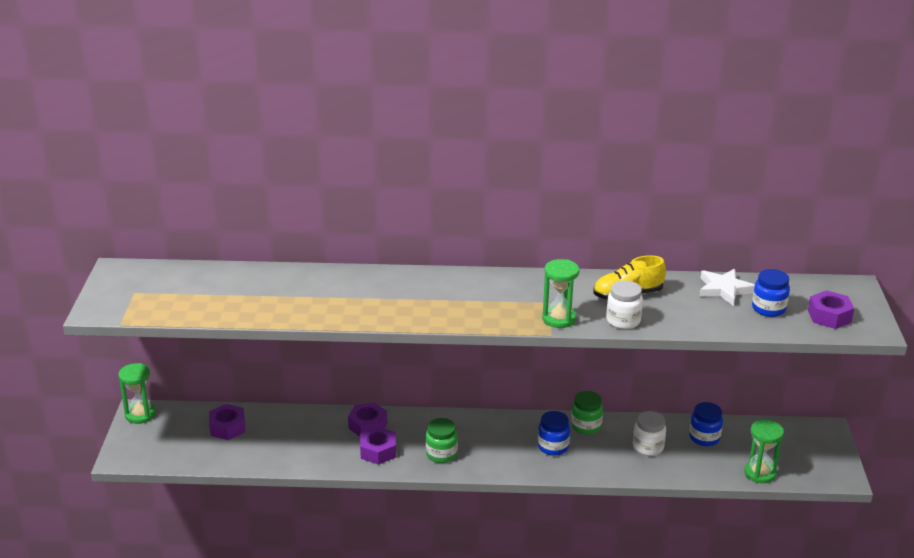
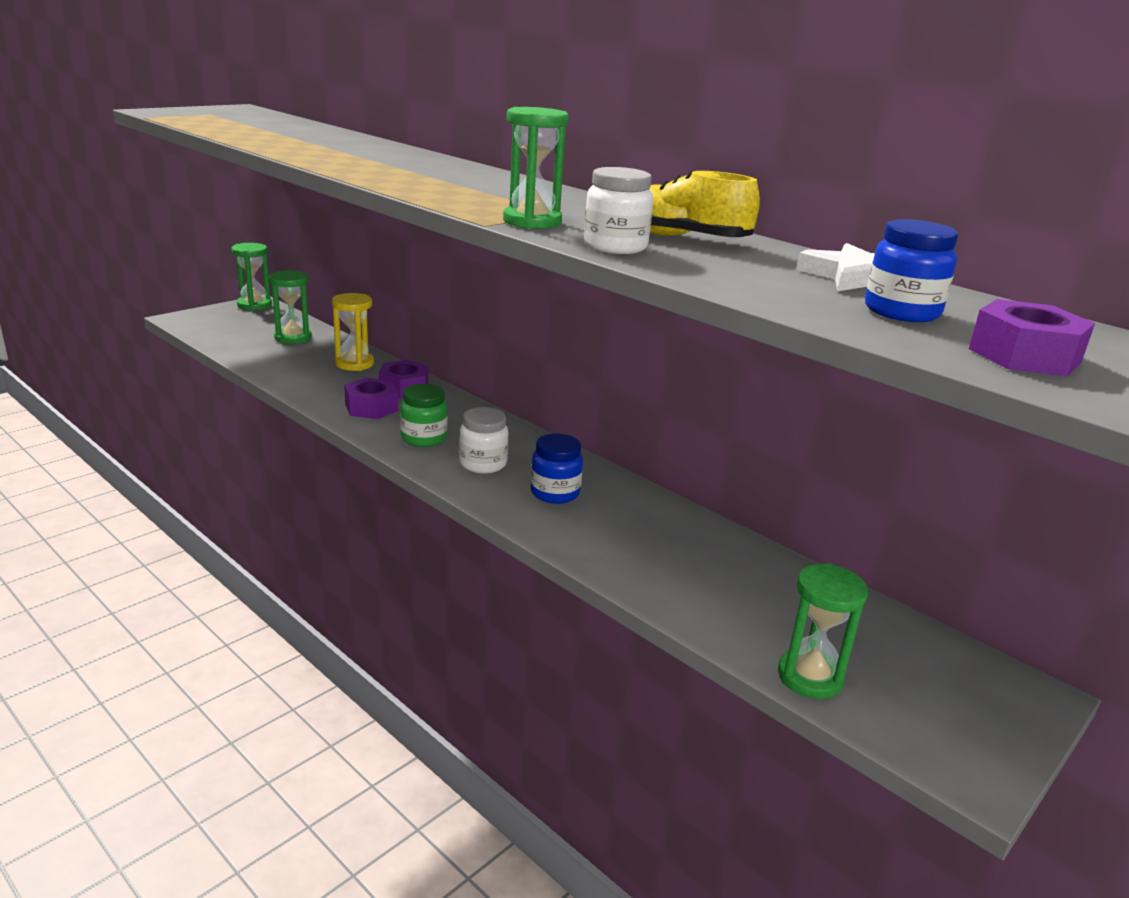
camera: 40 degrees right, 5 degrees down
purple nut [209,404,245,440] -> green hourglass [269,270,312,344]
green jar [571,391,603,435] -> none
white jar [633,411,666,456] -> white jar moved to [459,407,509,474]
blue jar [689,402,723,446] -> none
none -> yellow hourglass [332,293,374,371]

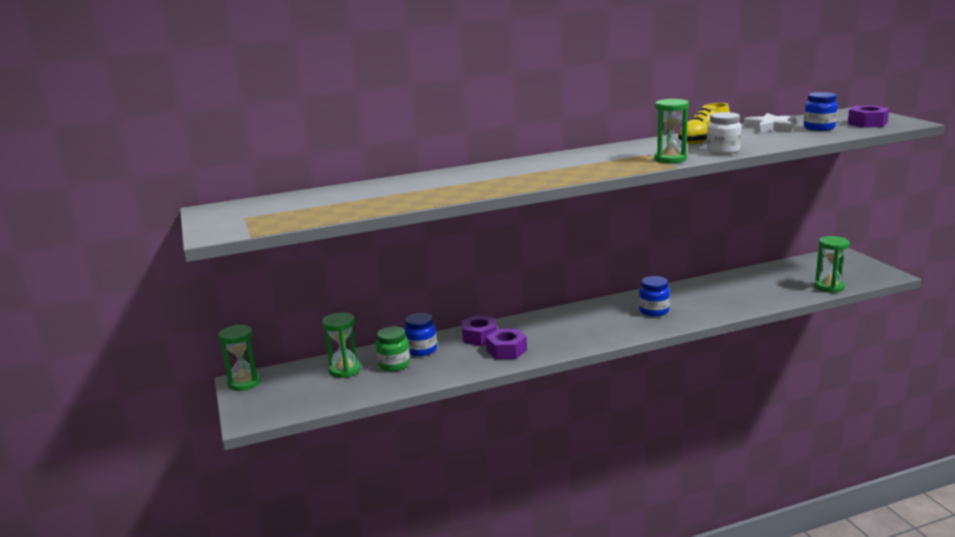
camera: 60 degrees left, 5 degrees down
yellow hourglass [332,293,374,371] -> blue jar [404,313,437,356]
green jar [400,384,447,447] -> green jar moved to [376,326,410,371]
white jar [459,407,509,474] -> none

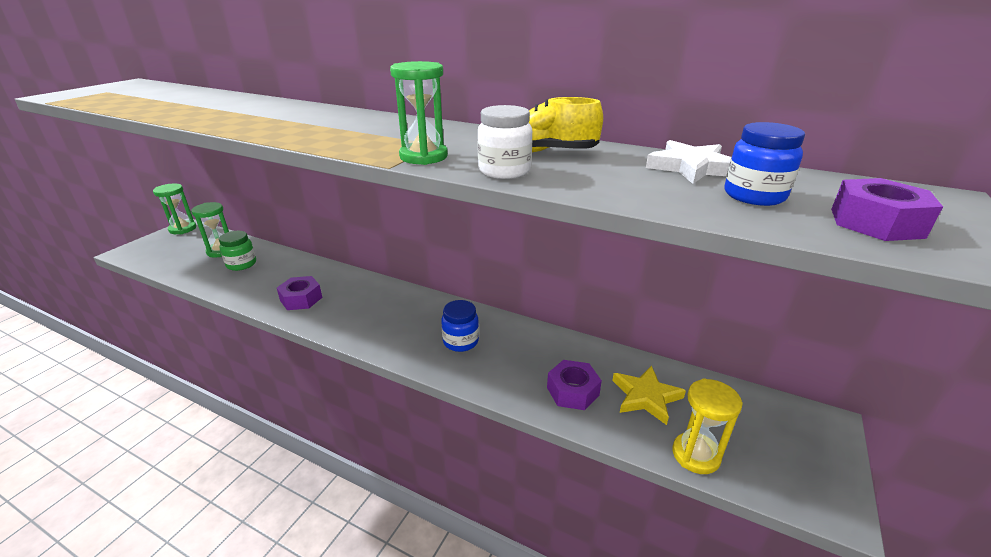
camera: 45 degrees right, 10 degrees up
blue jar [404,313,437,356] -> none
purple nut [461,315,497,346] -> purple nut moved to [547,360,602,410]
green hourglass [814,236,850,293] -> yellow hourglass [672,378,743,474]
none -> yellow star [612,365,686,425]

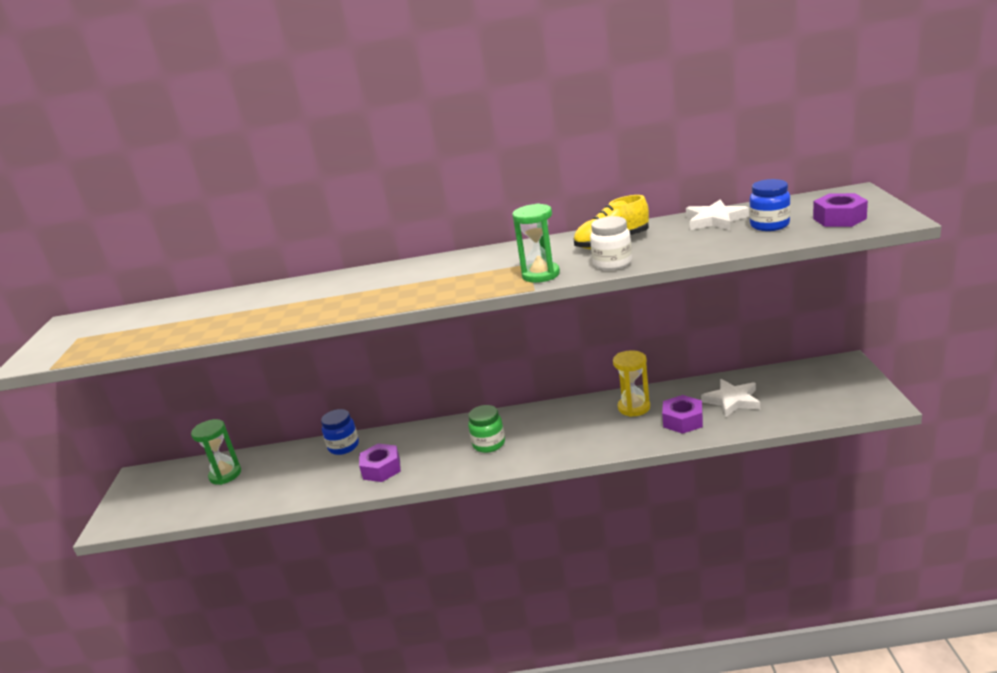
camera: 25 degrees left, 5 degrees down
green hourglass [153,184,196,234] -> none
green jar [219,231,256,271] -> green jar moved to [468,405,505,453]
blue jar [441,300,479,352] -> blue jar moved to [321,409,359,455]
yellow star [612,365,686,425] -> white star [701,379,760,417]
yellow hourglass [672,378,743,474] -> yellow hourglass moved to [613,350,650,417]

